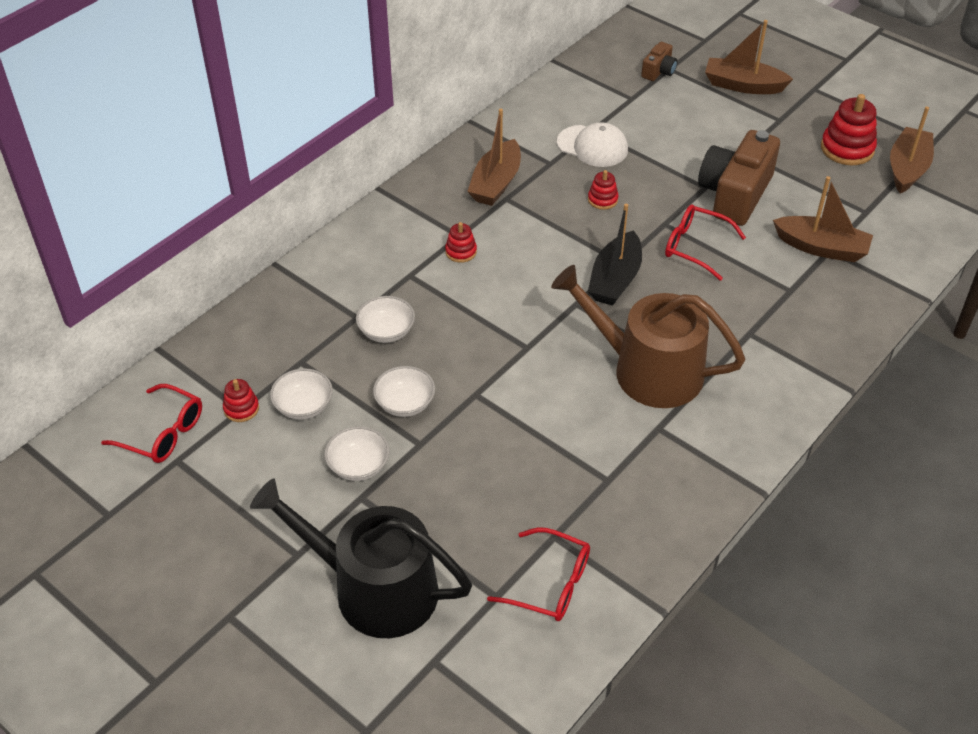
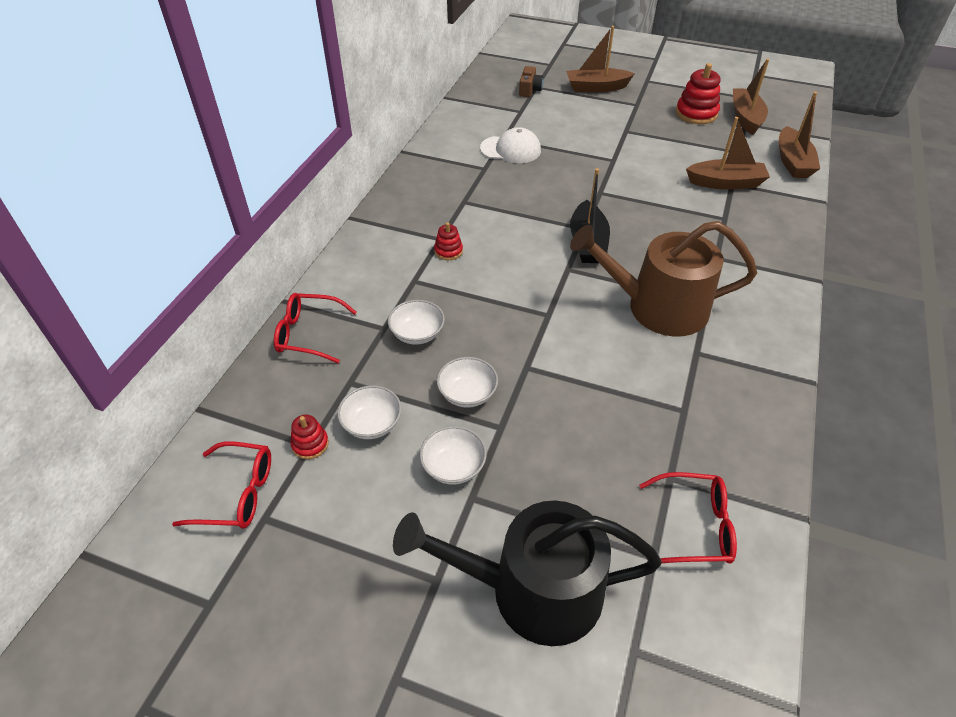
camera: 20 degrees left, 0 degrees up
brown boat [467,109,521,206] -> brown boat moved to [779,92,820,178]
red stacking toy [588,170,619,210] -> none
red glasses [665,205,746,281] -> red glasses moved to [274,293,357,363]
brown camera [698,130,780,226] -> none

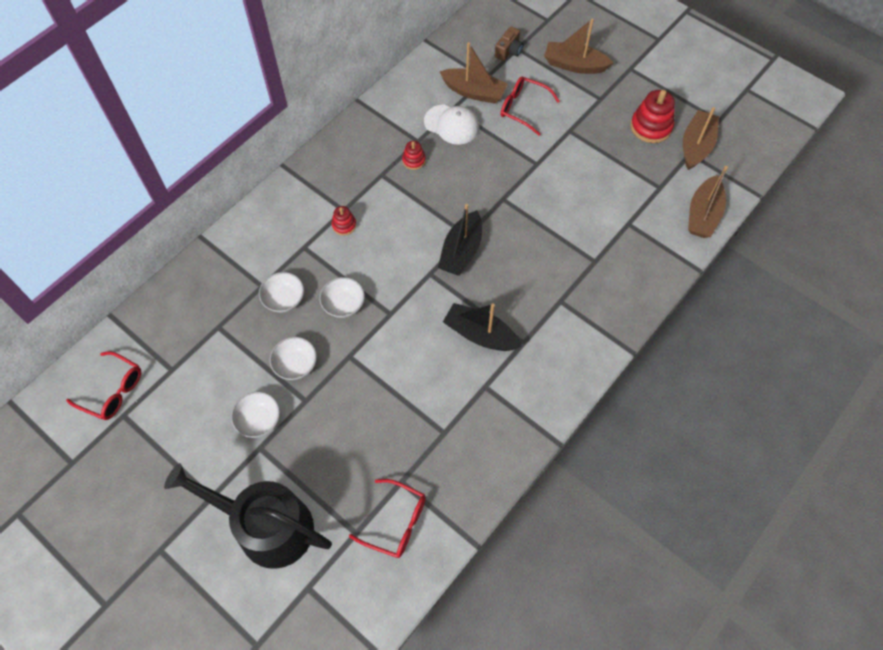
camera: 20 degrees right, 15 degrees up
red glasses [274,293,357,363] -> red glasses moved to [501,77,560,135]
red stacking toy [290,415,329,459] -> red stacking toy moved to [402,141,426,170]
white bowl [337,386,402,439] -> white bowl moved to [319,277,365,318]
brown watering can [570,221,757,337] -> black boat [443,303,522,351]
brown boat [686,117,770,190] -> brown boat moved to [440,42,508,104]

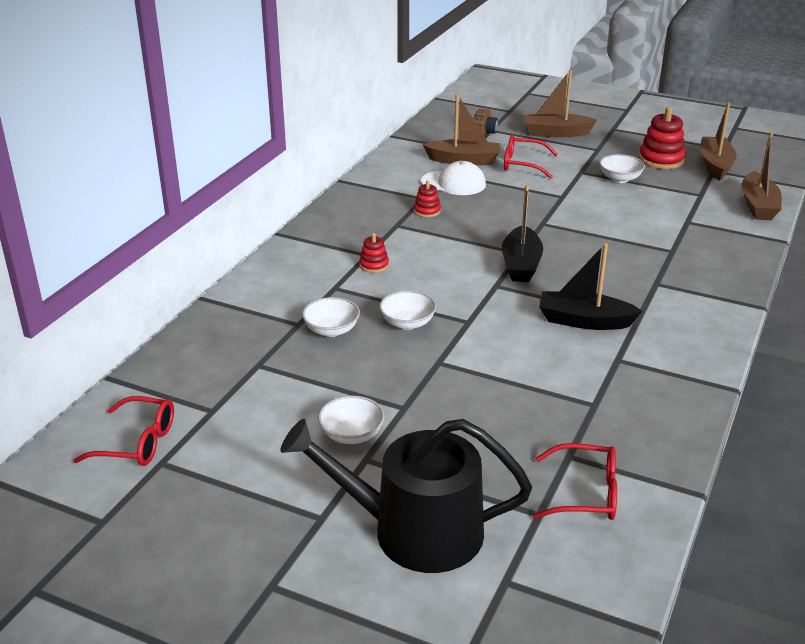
camera: 15 degrees left, 30 degrees down
white bowl [269,337,317,380] -> white bowl moved to [599,154,645,183]

